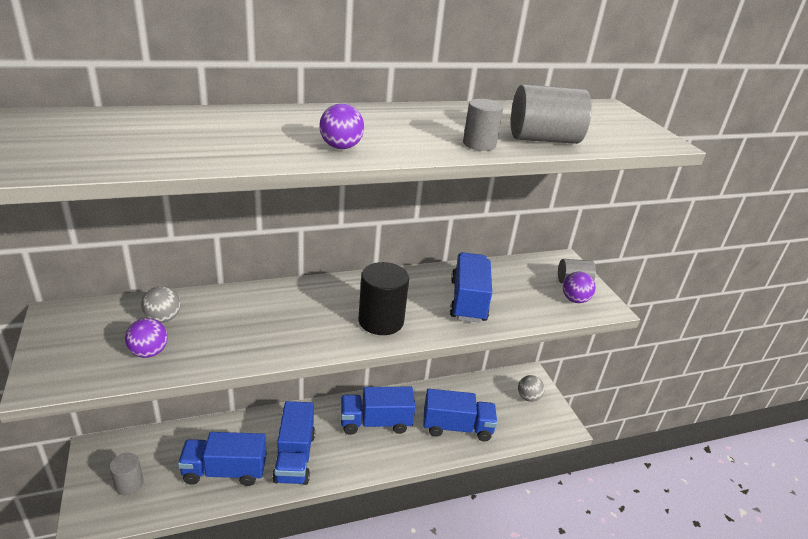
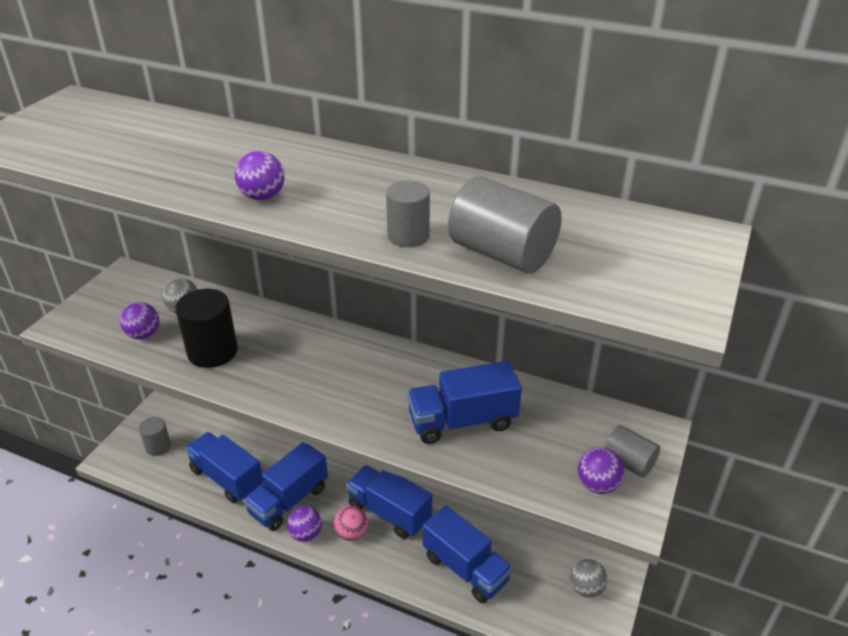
camera: 45 degrees right, 5 degrees up
black cylinder [358,262,409,335] -> black cylinder moved to [176,289,238,368]
blue truck [450,252,492,323] -> blue truck turned 150 degrees counterclockwise [407,361,522,444]
none -> purple ball [287,506,322,542]
none -> pink ball [334,506,368,541]

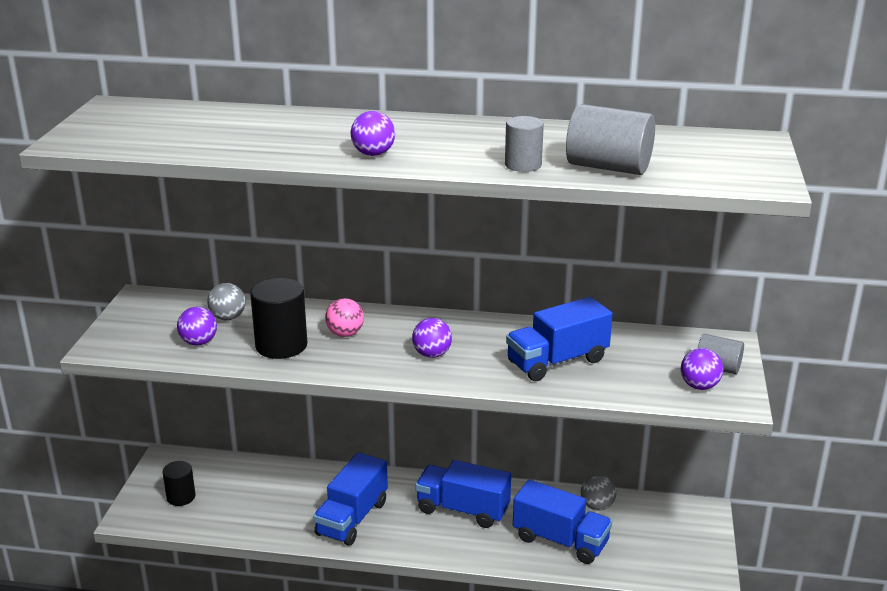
camera: 15 degrees left, 10 degrees down
grey cylinder [139,417,171,456] -> black cylinder [163,461,195,506]
blue truck [185,432,263,503] -> none
purple ball [287,506,322,542] -> purple ball moved to [412,318,452,358]
pink ball [334,506,368,541] -> pink ball moved to [325,298,364,337]
grey ball [570,559,607,598] -> grey ball moved to [581,475,616,511]

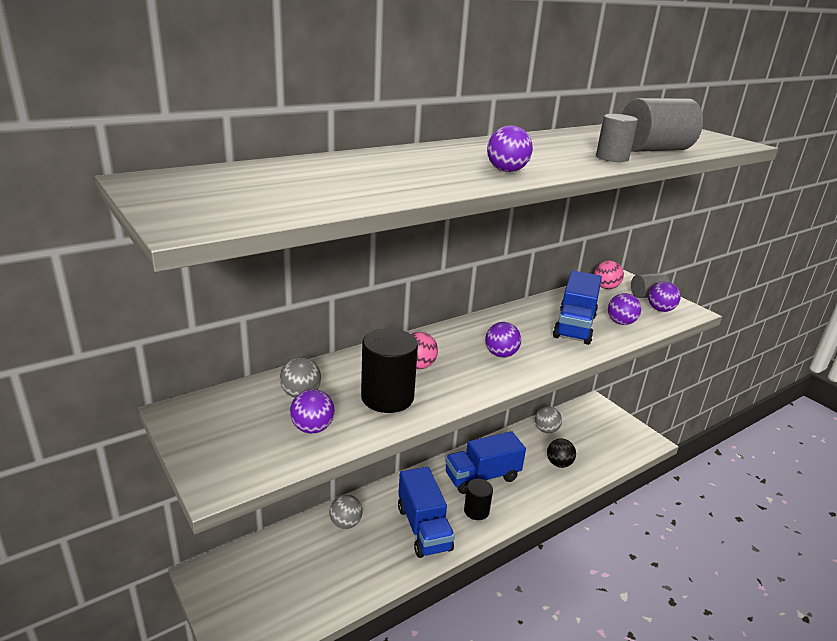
camera: 45 degrees left, 0 degrees up
black cylinder [163,461,195,506] -> black cylinder moved to [464,479,493,520]
blue truck [513,479,612,564] -> black ball [547,439,576,468]
none -> grey ball [329,495,363,529]
none -> pink ball [594,261,624,289]
none -> purple ball [608,293,641,325]

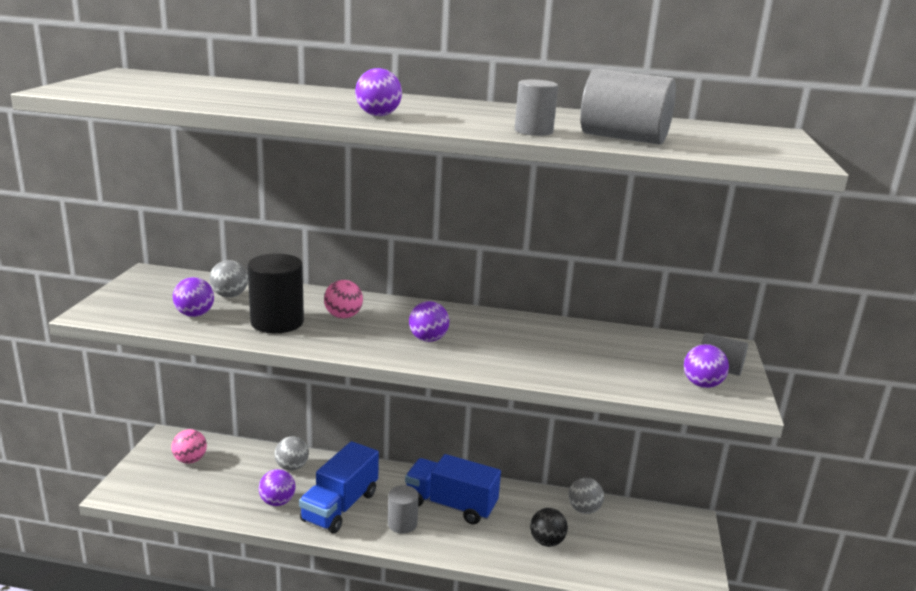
camera: 45 degrees right, 5 degrees down
black cylinder [464,479,493,520] -> grey cylinder [388,485,419,534]
blue truck [553,270,602,345] -> none
pink ball [594,261,624,289] -> pink ball moved to [171,429,207,464]
purple ball [608,293,641,325] -> purple ball moved to [259,469,295,506]

